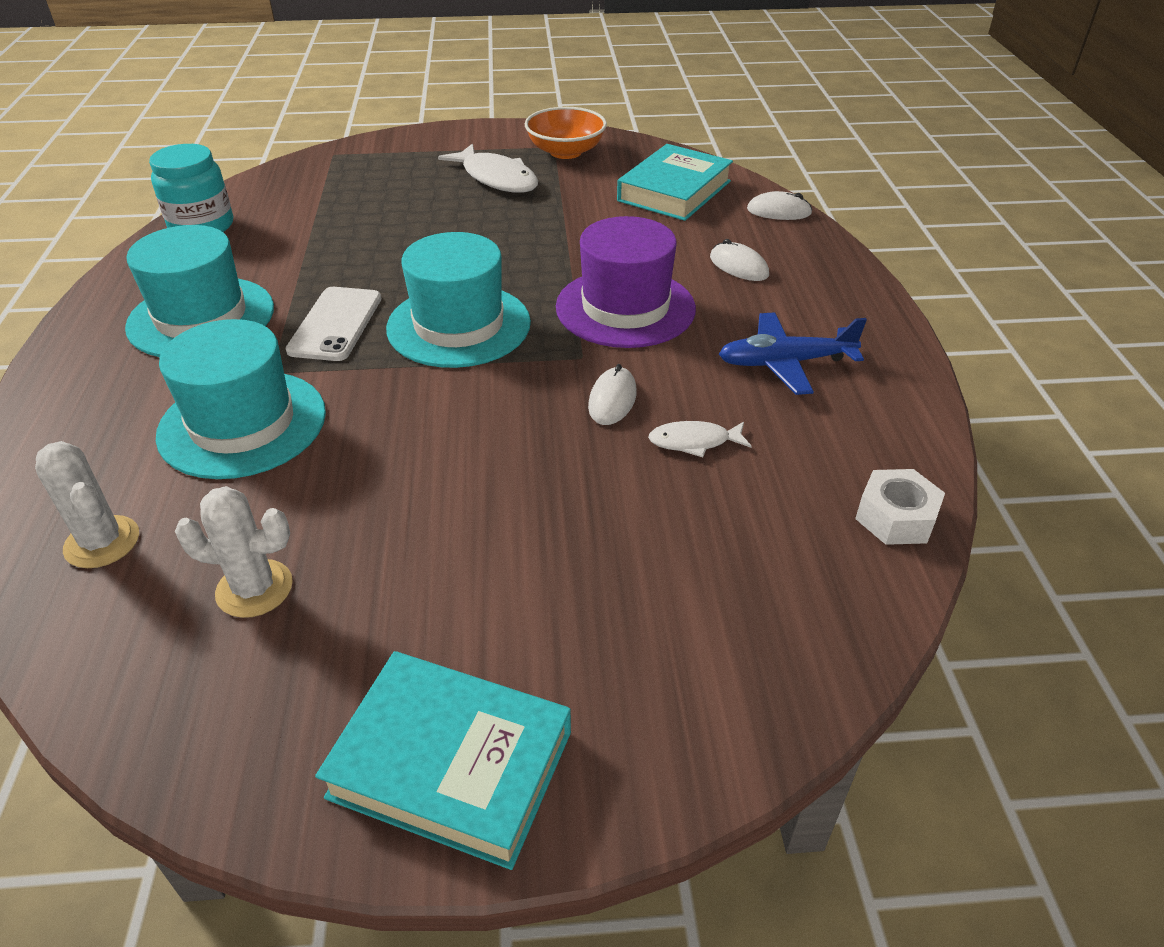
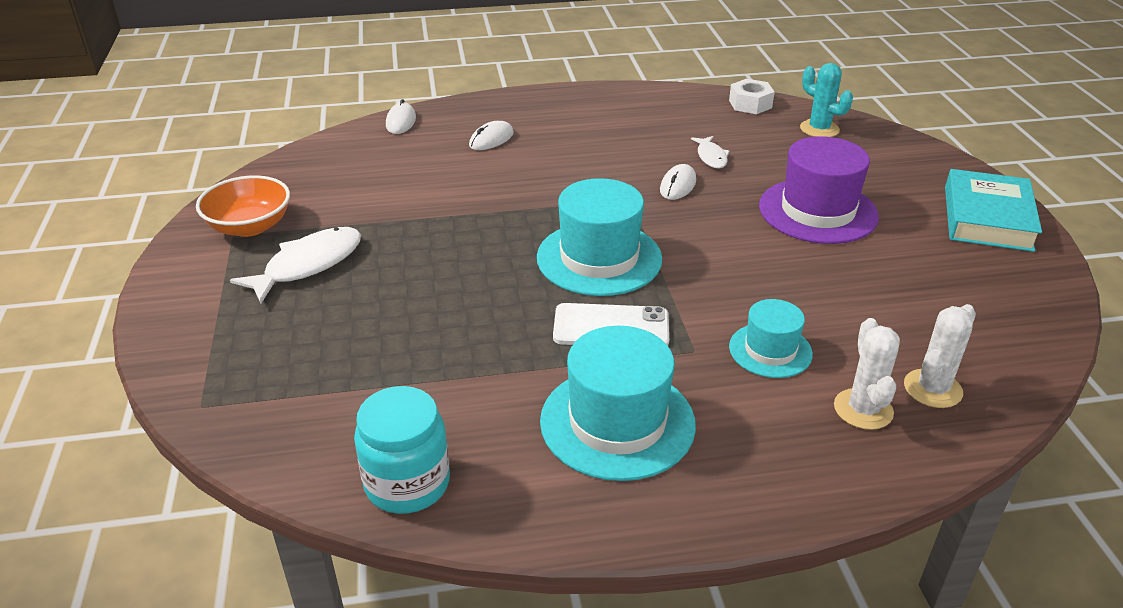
camera: 95 degrees left, 5 degrees down
turquoise hat [156,319,326,479] -> turquoise hat [729,299,813,378], size x0.58
white cactus [175,486,293,618] -> white cactus moved to [834,318,900,430]
purple hat [556,216,696,348] -> purple hat moved to [759,136,879,244]
white mouse [588,364,637,425] -> white mouse turned 75 degrees counterclockwise [660,164,696,200]
turquoise book [617,144,733,221] -> none
blue plane [719,312,867,395] -> none
none -> turquoise cactus [800,63,853,137]

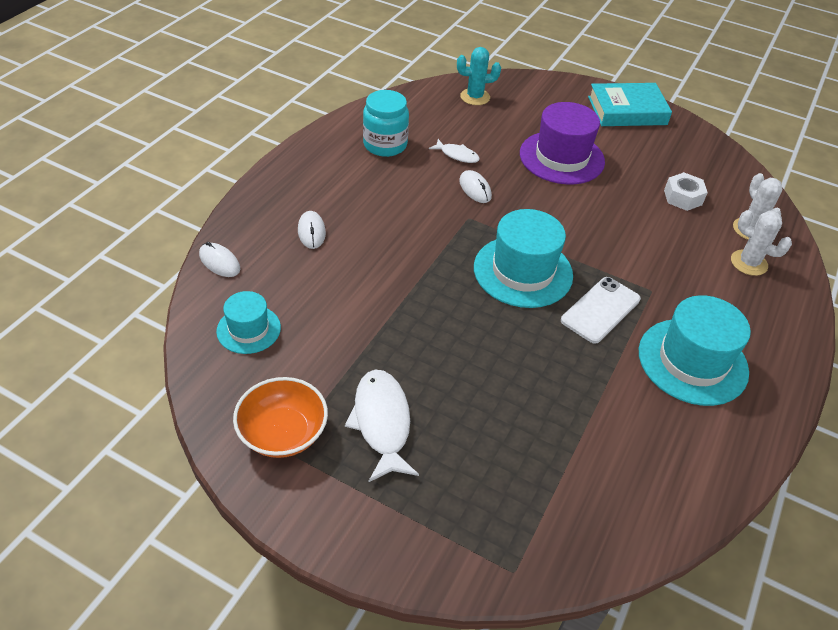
camera: 55 degrees left, 10 degrees up
turquoise jar [354,386,450,514] -> turquoise jar moved to [363,90,409,157]
white nut [729,79,774,114] -> white nut moved to [664,172,708,211]
turquoise hat [729,299,813,378] -> turquoise hat moved to [216,291,281,354]
turquoise book [945,169,1042,252] -> turquoise book turned 60 degrees counterclockwise [588,83,672,126]

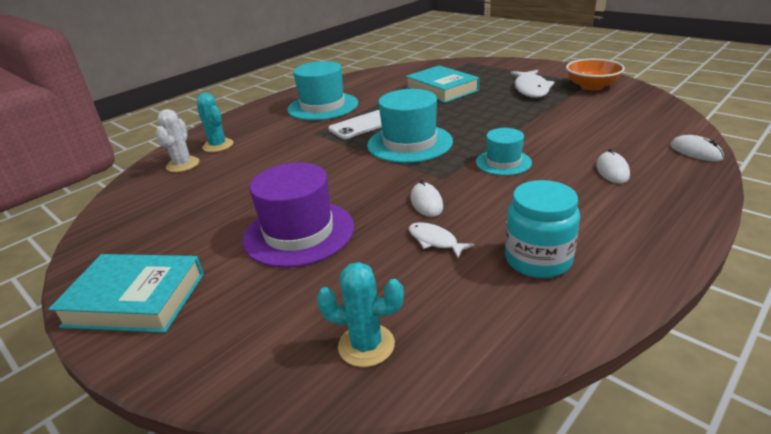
camera: 160 degrees left, 15 degrees down
turquoise hat [216,291,281,354] -> turquoise hat moved to [476,128,532,176]
white nut [664,172,708,211] -> none
white cactus [731,210,792,276] -> turquoise cactus [197,93,234,152]
none -> turquoise book [406,65,479,103]

